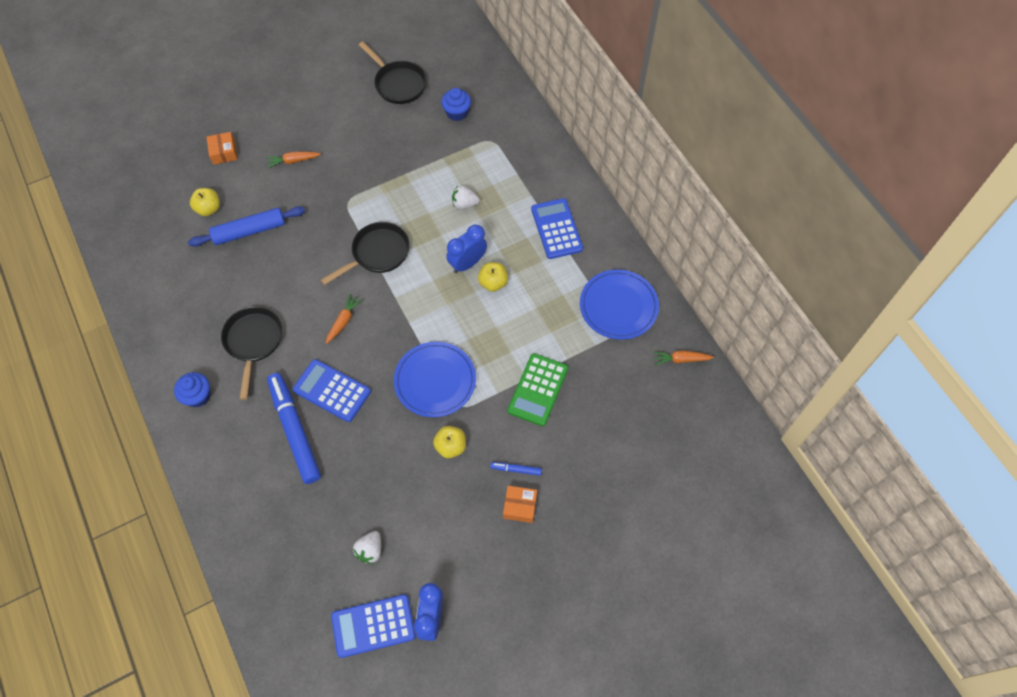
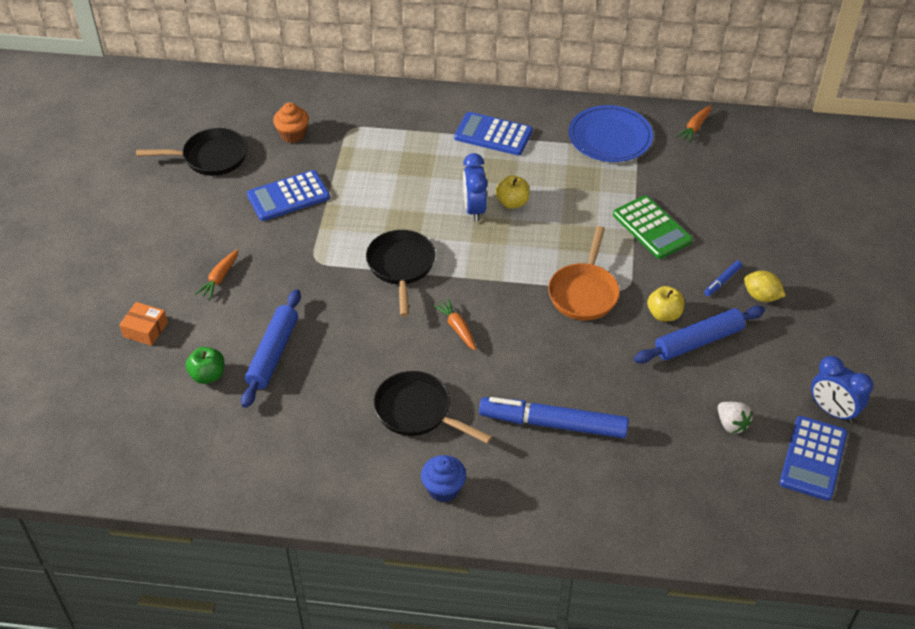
camera: 55 degrees left, 15 degrees down
yellow apple [190,188,220,216] -> green apple [186,347,224,384]
blue calculator [292,359,371,422] -> blue calculator moved to [247,170,330,221]
blue plate [394,342,476,417] -> orange pan [548,226,620,320]
blue cupcake [441,88,471,121] -> orange cupcake [273,103,309,143]
white strawberry [452,185,480,210] -> none
orange box [503,486,537,523] -> yellow lemon [744,271,786,302]
none -> blue rolling pin [634,306,765,363]

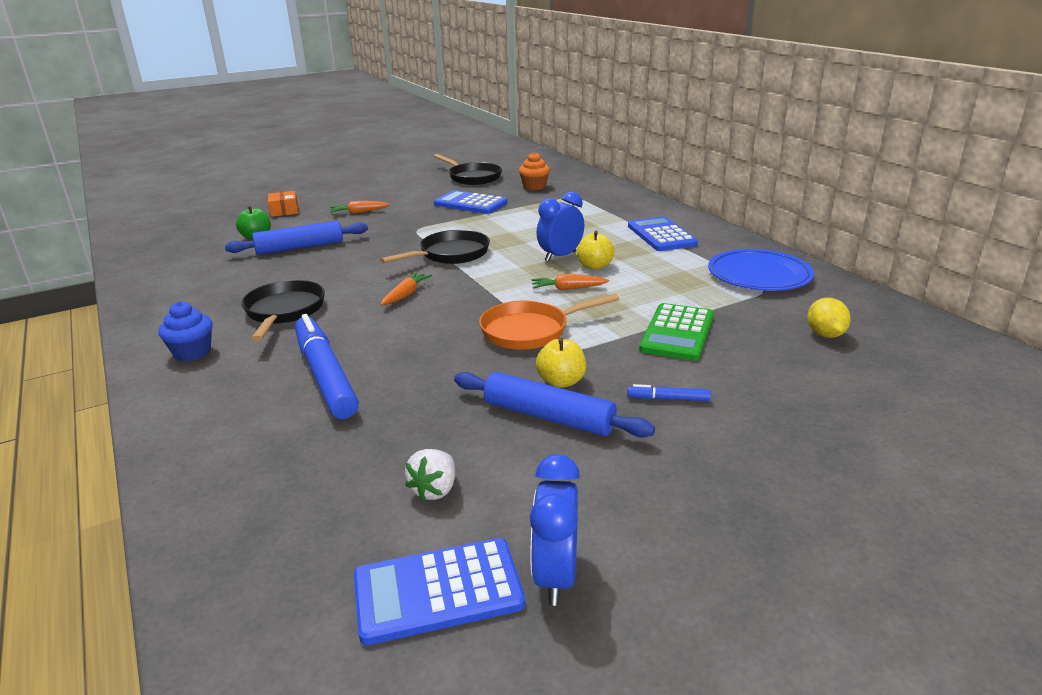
camera: 55 degrees right, 20 degrees down
orange carrot [676,105,712,143] -> orange carrot moved to [531,274,609,290]
yellow lemon [744,271,786,302] -> yellow lemon moved to [807,297,851,338]

